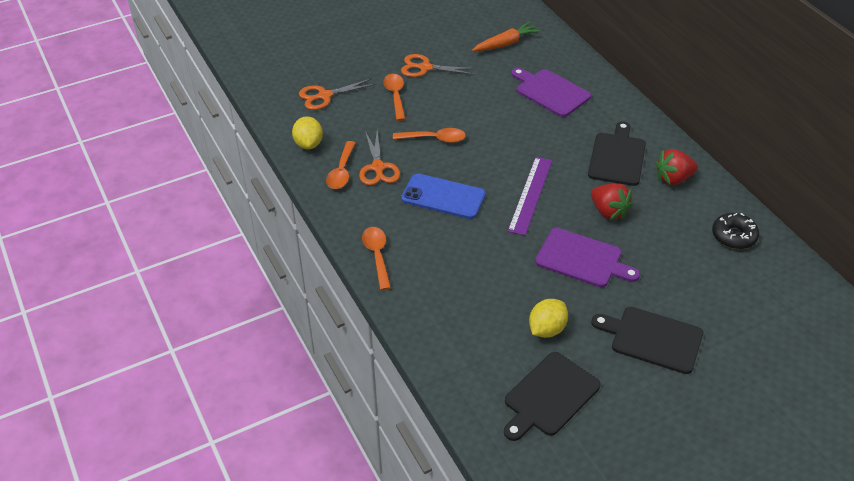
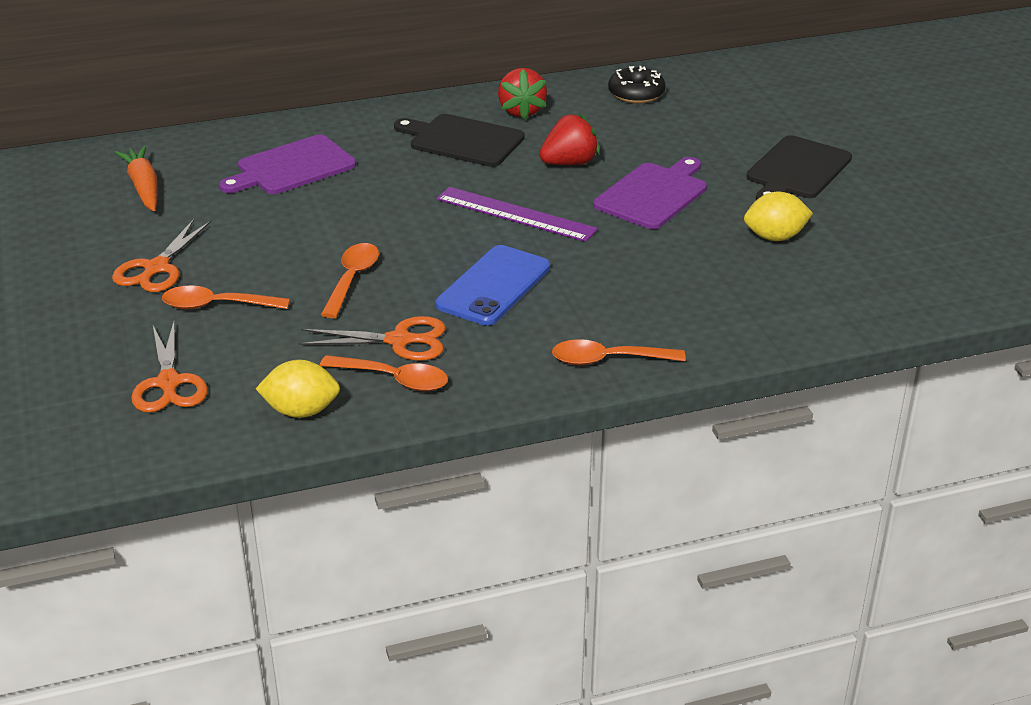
camera: 80 degrees left, 10 degrees down
black cutting board [504,352,601,441] -> none
yellow lemon [529,299,568,338] -> yellow lemon turned 60 degrees counterclockwise [744,192,813,241]

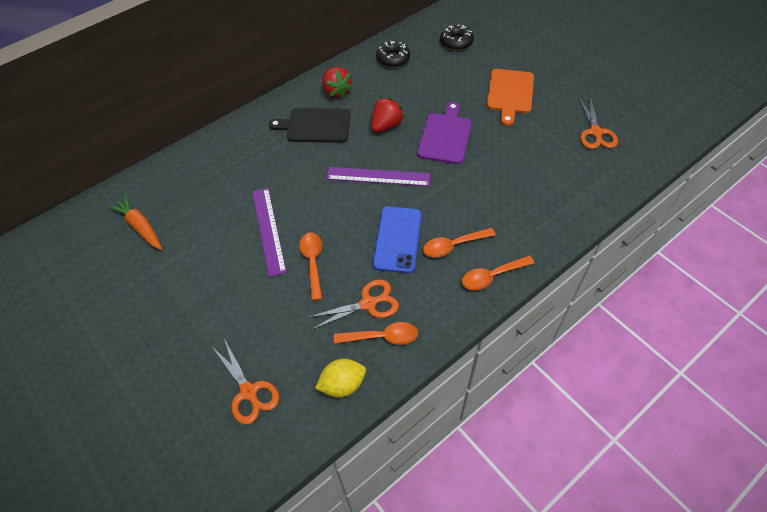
camera: 20 degrees left, 20 degrees up
orange scissors [112,219,211,292] -> orange scissors moved to [579,97,618,149]
orange spoon [162,285,290,309] -> orange spoon moved to [423,228,495,257]
purple cutting board [219,135,356,194] -> none
yellow lemon [744,192,813,241] -> none
black cutting board [746,135,852,200] -> orange cutting board [487,69,534,126]
none -> purple ruler [252,188,287,277]
none -> black donut [440,24,474,51]

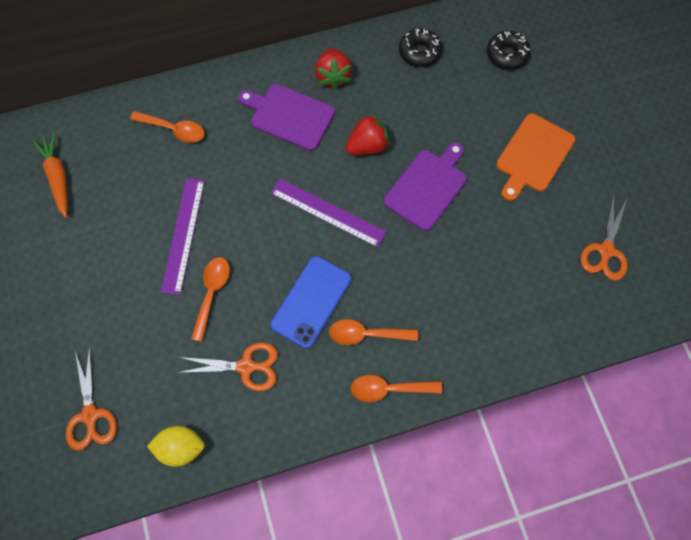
camera: 20 degrees right, 15 degrees up
black cutting board [269,108,350,143] -> purple cutting board [238,84,335,151]
orange spoon [334,322,418,345] -> orange spoon moved to [130,111,205,143]

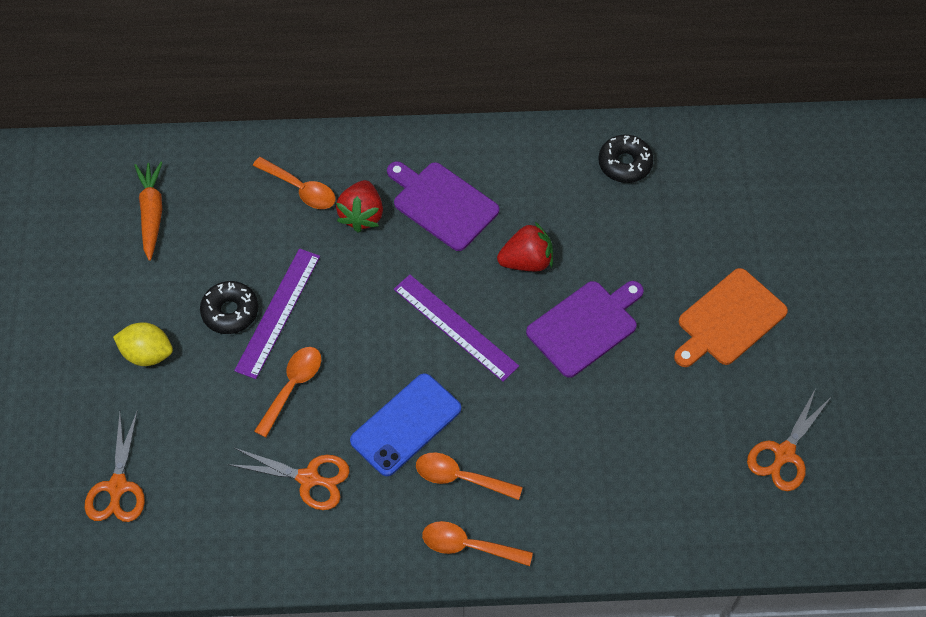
camera: 15 degrees right, 10 degrees down
yellow lemon [147,426,205,467] -> yellow lemon moved to [113,322,173,366]
red strawberry [315,48,352,90] -> red strawberry moved to [336,180,383,233]
black donut [487,31,531,70] -> black donut moved to [200,281,258,334]

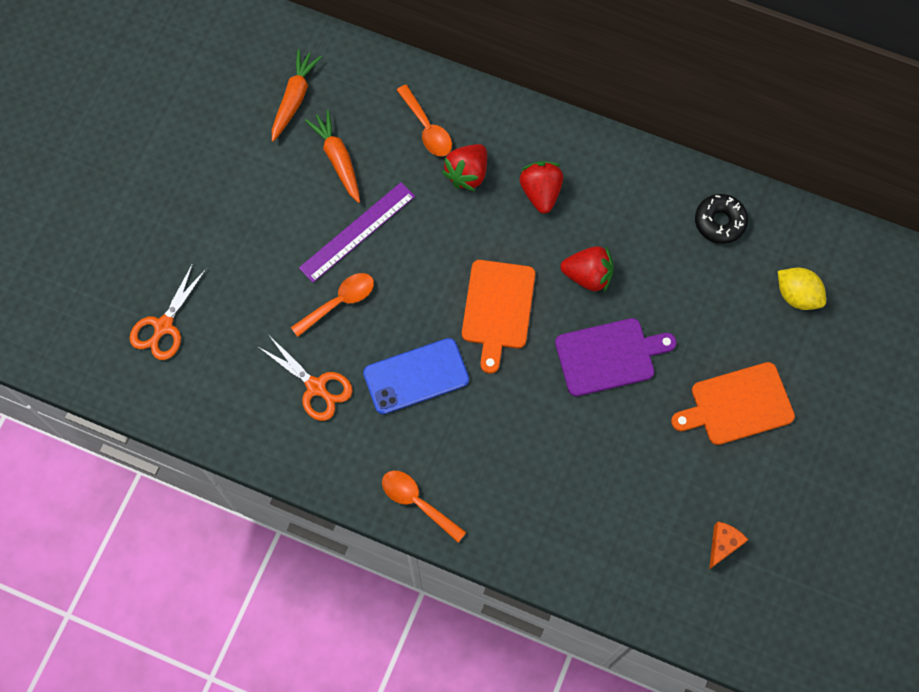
camera: 25 degrees right, 10 degrees up
yellow lemon [113,322,173,366] -> yellow lemon moved to [778,268,826,310]
black donut [200,281,258,334] -> none
purple cutting board [387,161,499,251] -> red strawberry [519,161,563,214]
purple ruler [394,275,519,382] -> orange cutting board [462,260,535,374]
orange spoon [416,452,523,500] -> none
orange scissors [747,388,832,491] -> orange cheese [709,522,748,570]
none -> orange carrot [305,110,360,203]

